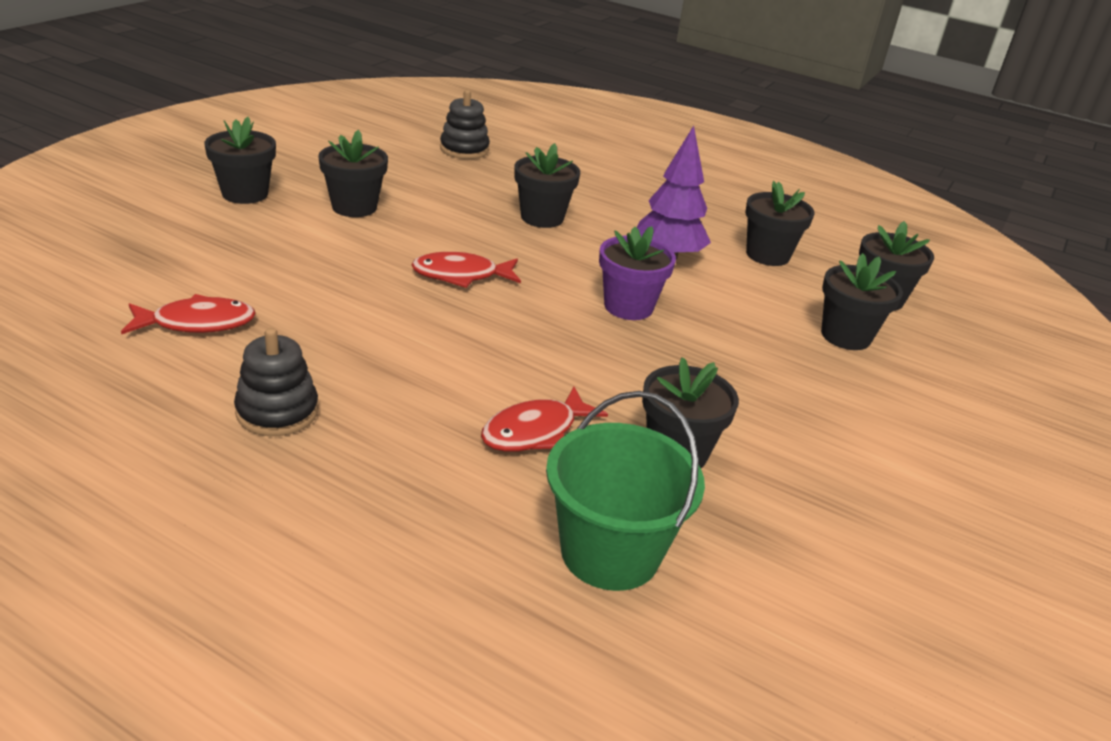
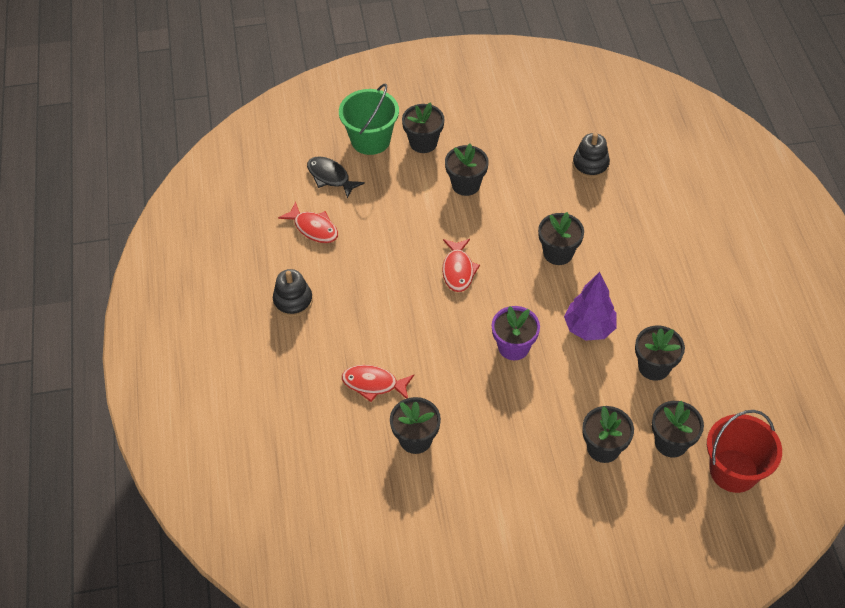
camera: 55 degrees right, 20 degrees up
red fish [411,252,521,288] -> red fish turned 135 degrees counterclockwise [442,239,480,292]
green bucket [546,391,705,591] -> green bucket moved to [339,84,399,155]
none -> black fish [307,156,365,199]
none -> red bucket [707,410,782,493]

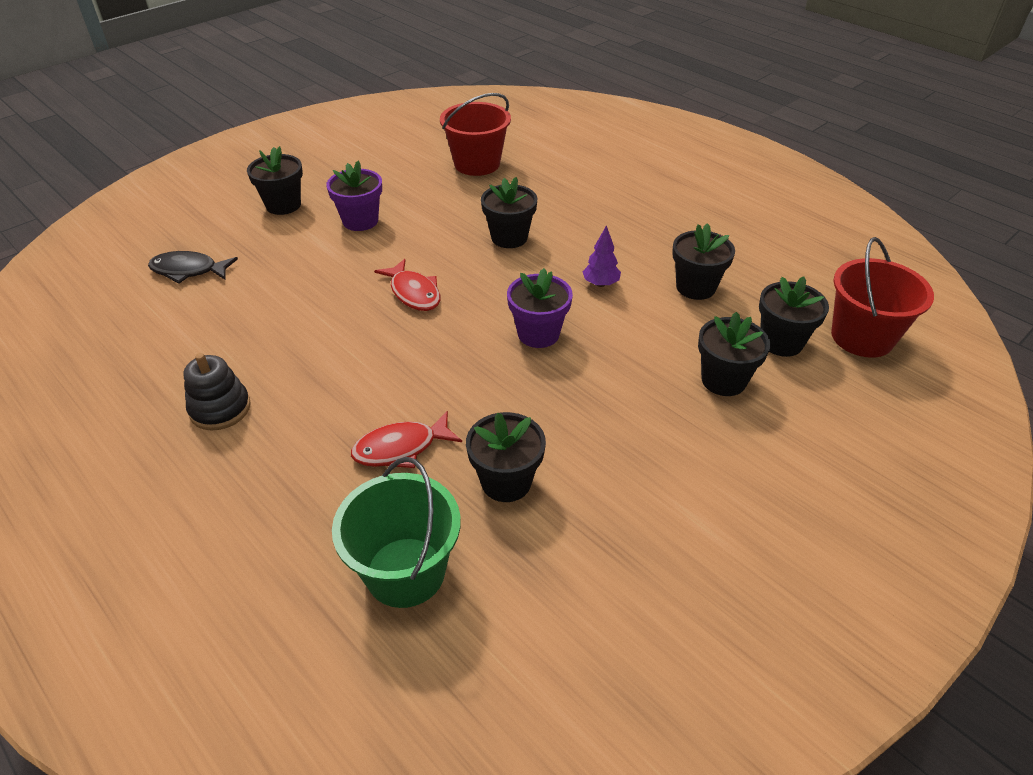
camera: 35 degrees left, 10 degrees down
red fish [278,201,338,243] -> none
green bucket [339,84,399,155] -> green bucket moved to [332,457,461,608]
black flower pot [445,144,489,196] -> purple flower pot [326,161,382,231]
purple tree [564,272,617,341] -> purple tree [582,225,621,287], size x0.58
black stacking toy [572,133,610,179] -> red bucket [440,93,511,176]

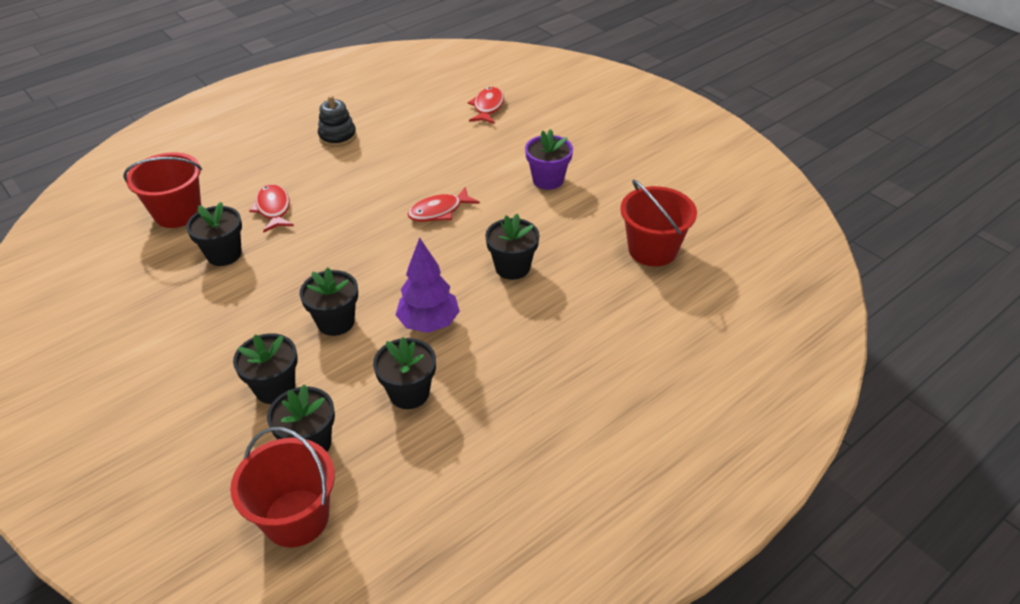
camera: 95 degrees right, 0 degrees up
black fish [148,251,238,284] -> red fish [468,87,504,124]
black flower pot [247,146,303,215] -> black flower pot moved to [300,268,358,336]
green bucket [332,457,461,608] -> red bucket [123,152,202,228]
purple flower pot [507,268,573,348] -> none
purple tree [582,225,621,287] -> purple tree [396,238,460,333], size x1.72

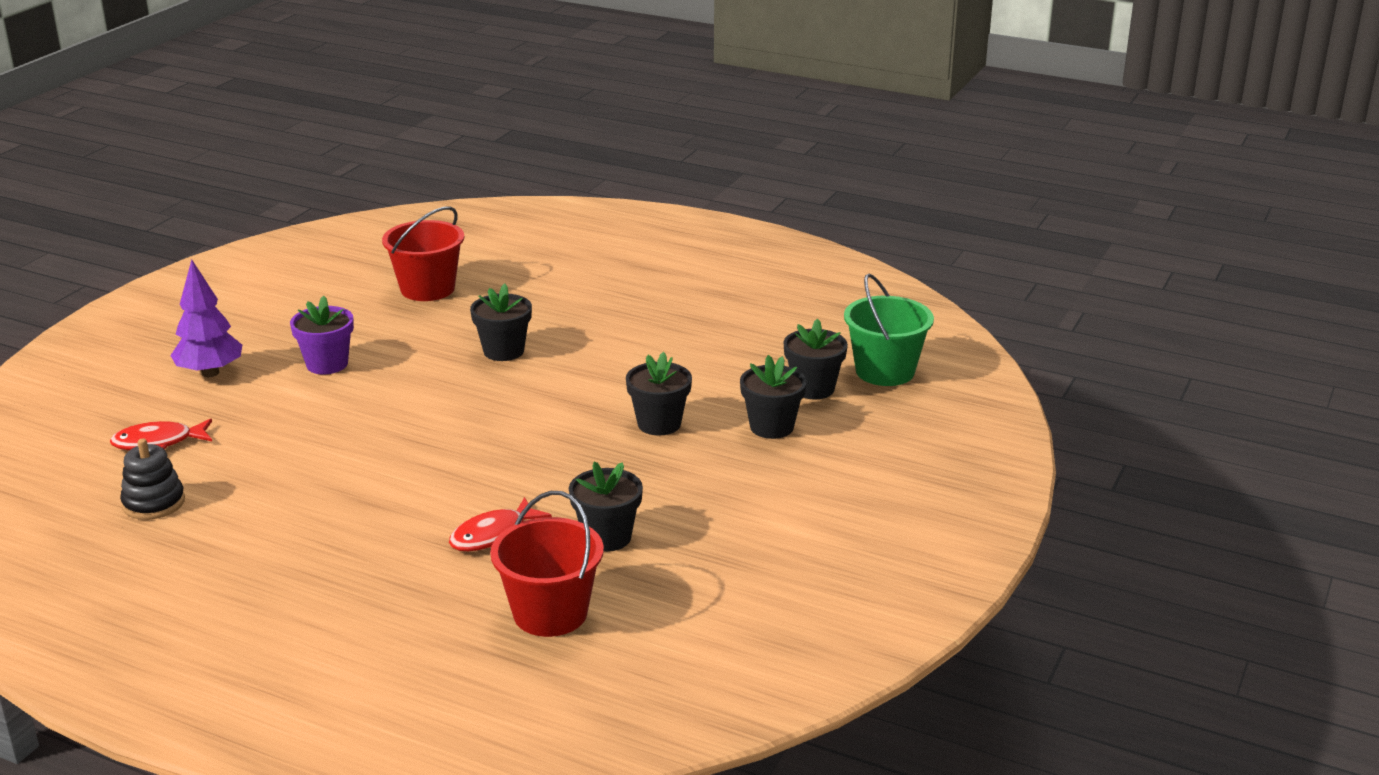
camera: 115 degrees left, 15 degrees down
red bucket [230,427,335,547] -> green bucket [844,273,934,386]
black stacking toy [318,95,357,147] -> black stacking toy moved to [120,438,185,520]
black flower pot [373,337,436,409] -> none
purple tree [396,238,460,333] -> purple tree moved to [170,260,242,377]
red fish [408,187,480,222] -> none

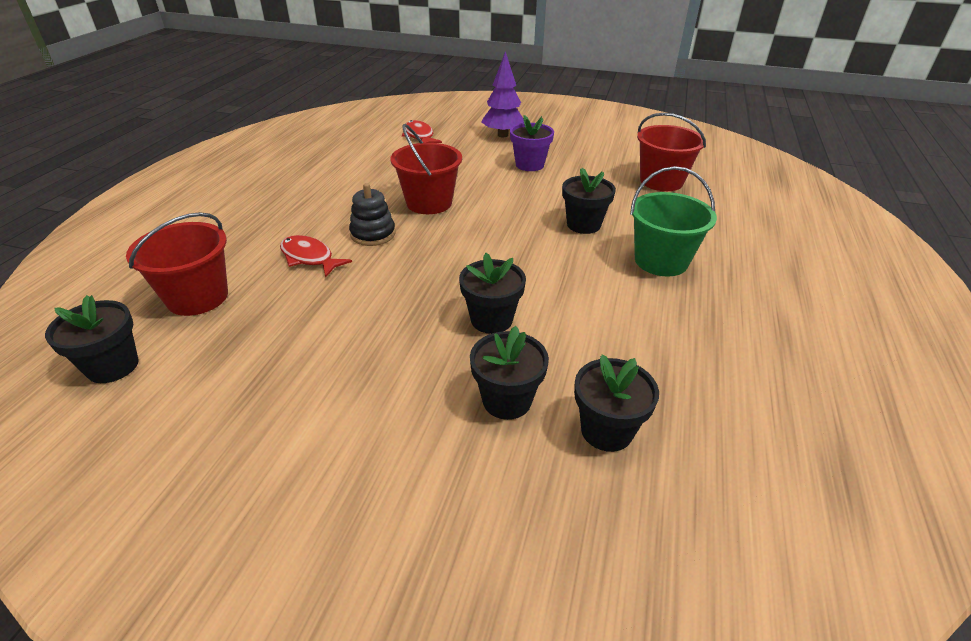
camera: 80 degrees right, 10 degrees up
black stacking toy [120,438,185,520] -> black stacking toy moved to [349,183,395,246]
black flower pot [569,461,643,552] -> black flower pot moved to [45,295,139,383]
green bucket [844,273,934,386] -> green bucket moved to [630,166,717,276]
none -> red bucket [390,124,462,214]

